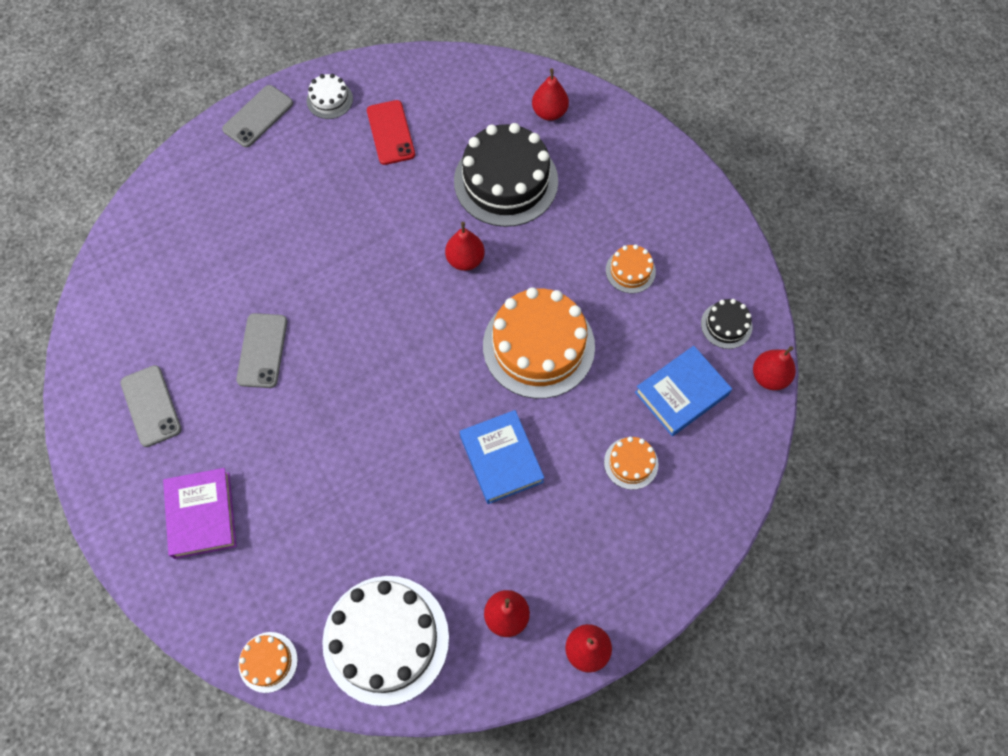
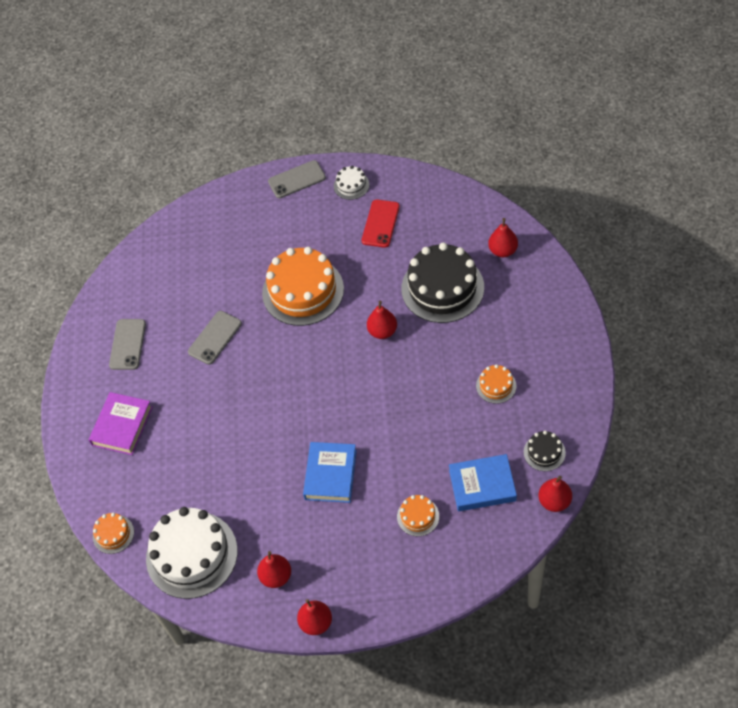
camera: 35 degrees right, 10 degrees down
orange cake [483,287,595,399] -> orange cake moved to [262,247,344,326]

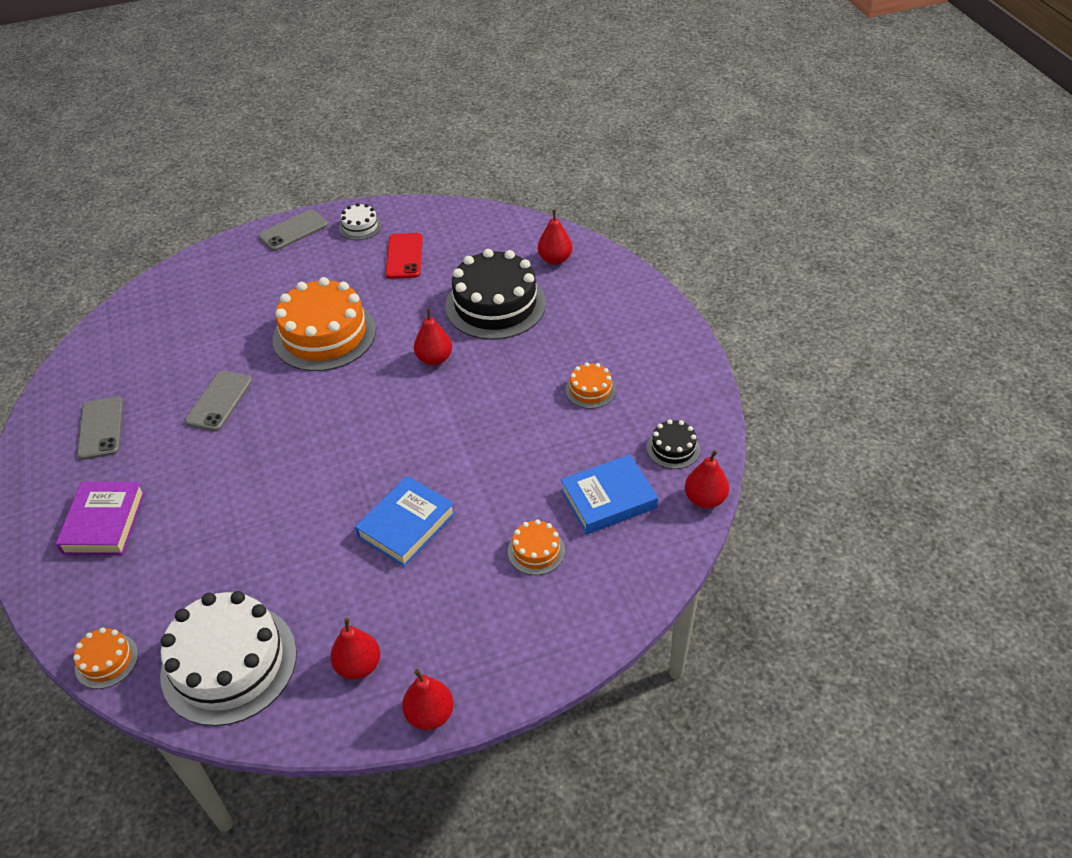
camera: 20 degrees left, 10 degrees down
blue book [303,442,357,503] -> blue book turned 45 degrees clockwise [355,476,456,567]

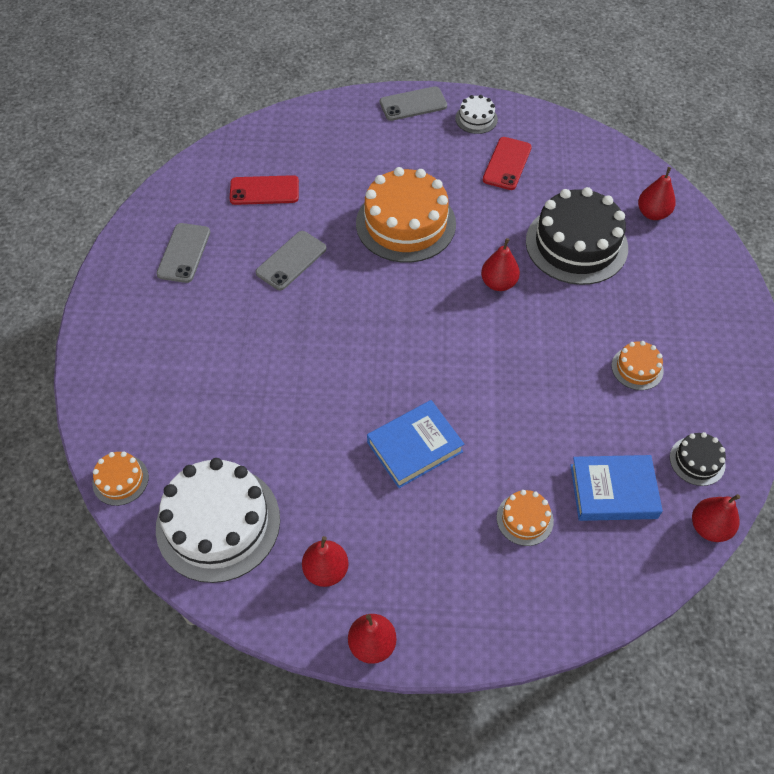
camera: 20 degrees right, 10 degrees up
purple book [56,482,145,555] -> none
none -> red phone [229,175,299,205]

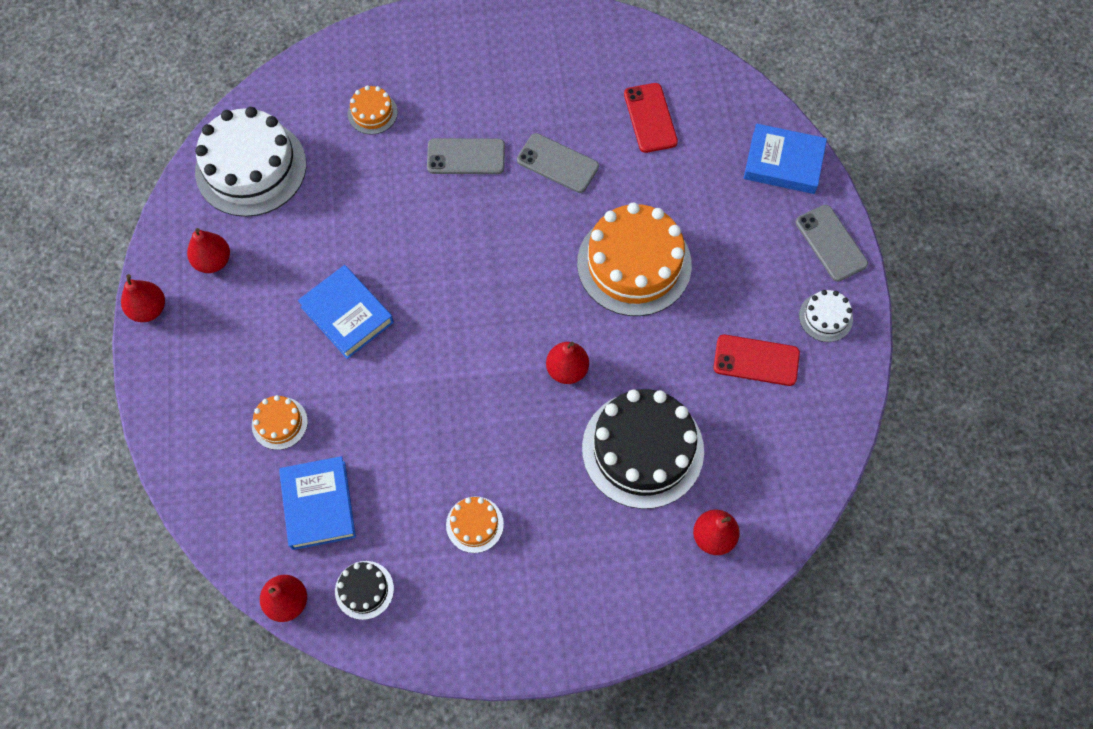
camera: 80 degrees right, 10 degrees up
orange cake [92,451,149,506] -> orange cake moved to [348,85,398,135]
grey phone [156,223,210,283] -> grey phone moved to [427,138,505,174]
none -> blue book [744,123,827,194]

